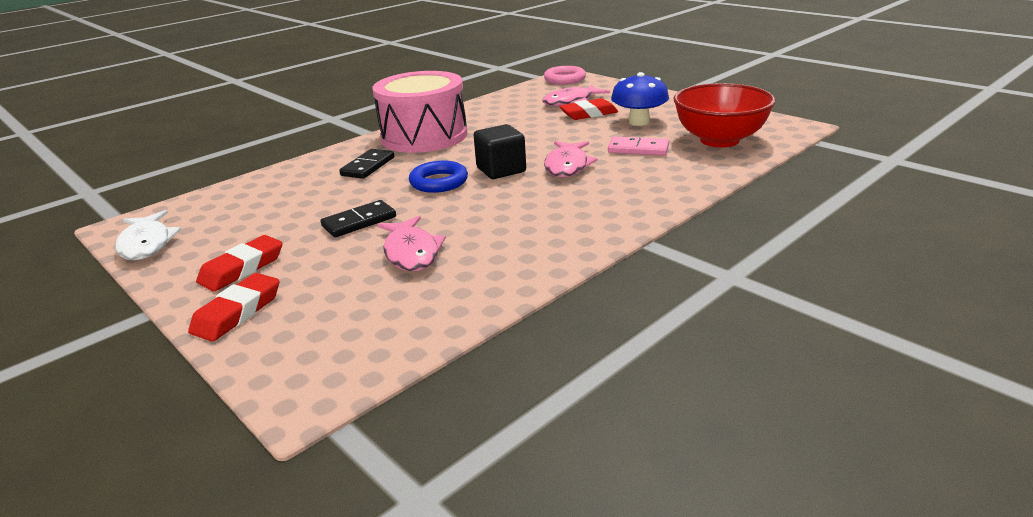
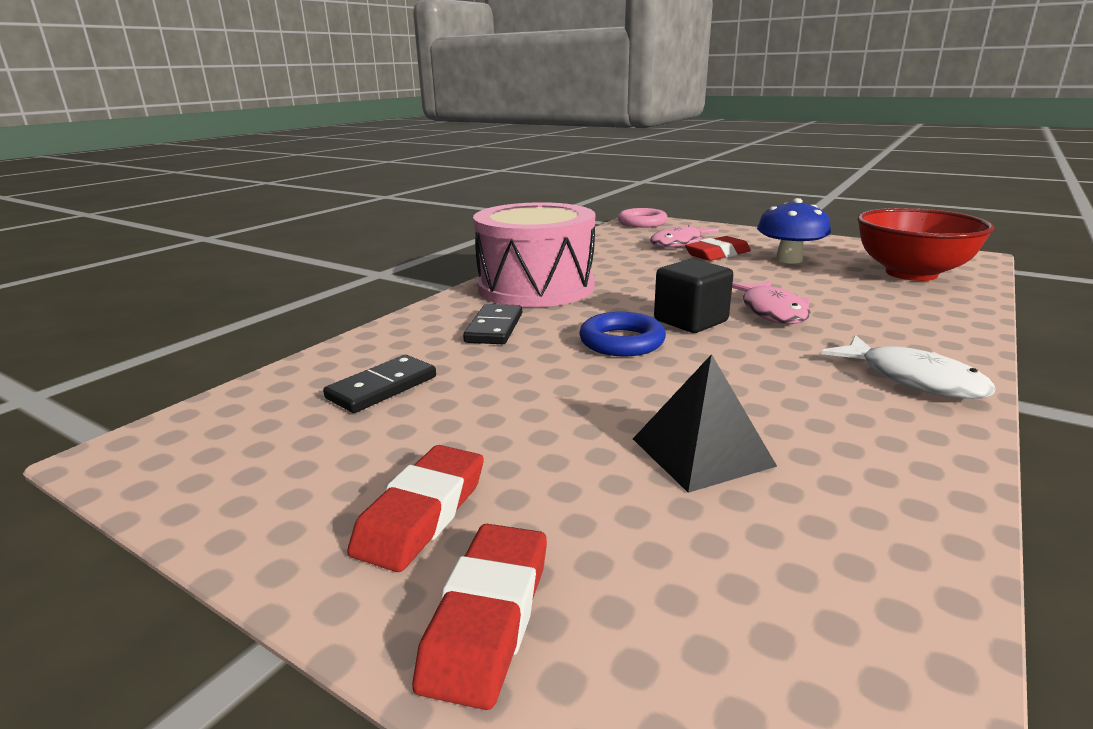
camera: 15 degrees left, 5 degrees down
white fish [115,210,181,260] -> white fish moved to [821,335,996,399]
black domino [320,200,396,237] -> black domino moved to [323,355,436,413]
pink fish [377,216,446,271] -> black pyramid [633,354,777,493]
pink domino [608,137,669,156] -> none

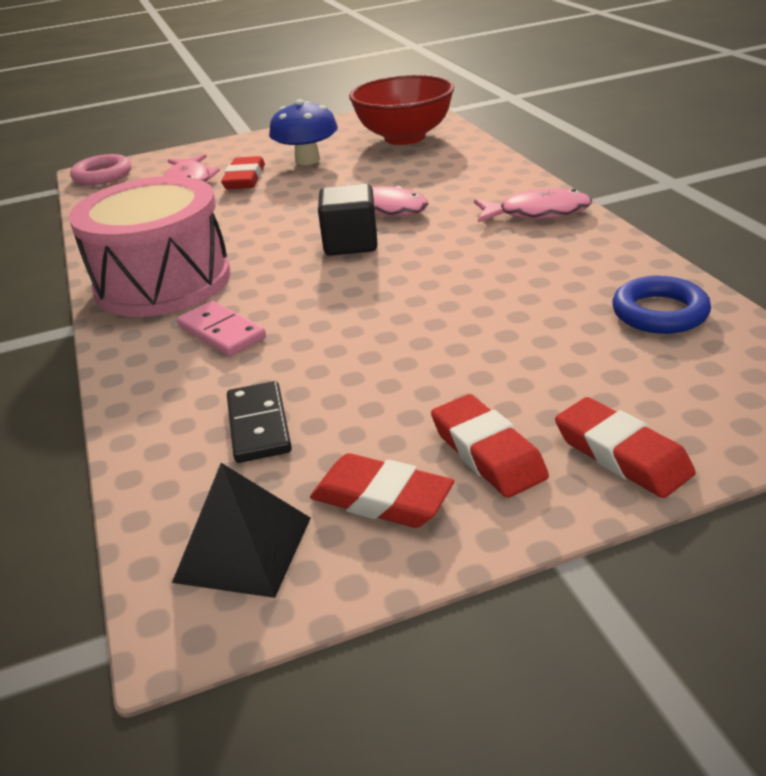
camera: 50 degrees left, 10 degrees up
black domino [463,304,522,344] -> pink domino [177,301,266,356]
blue ring [579,312,666,357] -> blue ring moved to [612,276,711,334]
black pyramid [633,354,777,493] -> black pyramid moved to [172,463,311,598]
white fish [821,335,996,399] -> pink fish [474,189,592,222]
none -> red eraser [310,453,454,528]

